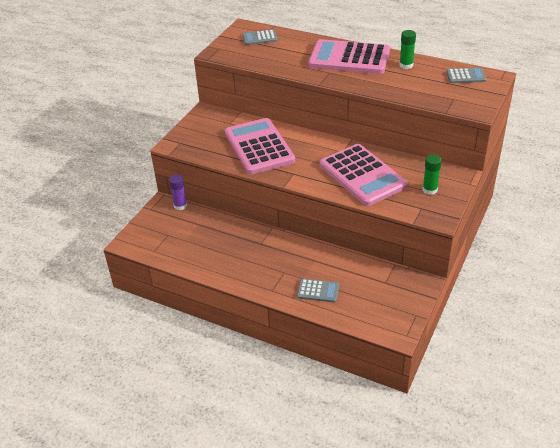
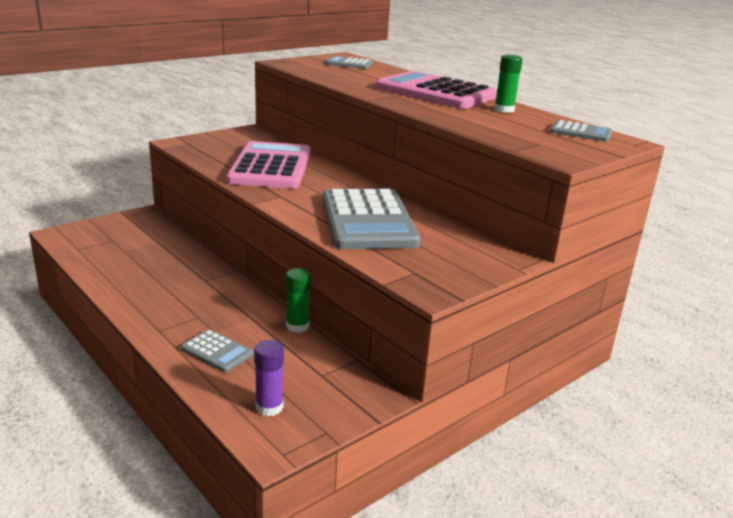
camera: 20 degrees right, 15 degrees down
purple glue stick [169,175,187,210] -> purple glue stick moved to [254,340,284,416]
pink calculator [320,144,408,206] -> grey calculator [323,189,421,249]
green glue stick [422,155,442,195] -> green glue stick moved to [286,268,311,333]

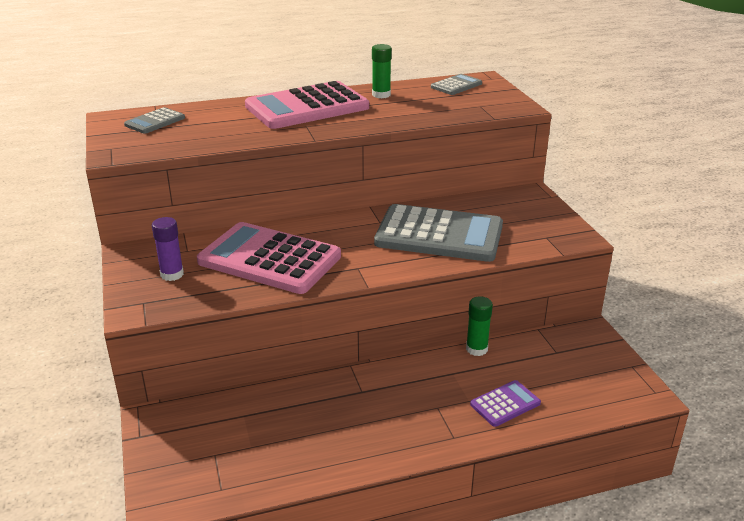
camera: 65 degrees left, 5 degrees up
grey calculator [181,329,253,373] -> purple calculator [470,380,541,427]
purple glue stick [254,340,284,416] -> purple glue stick moved to [152,217,184,281]

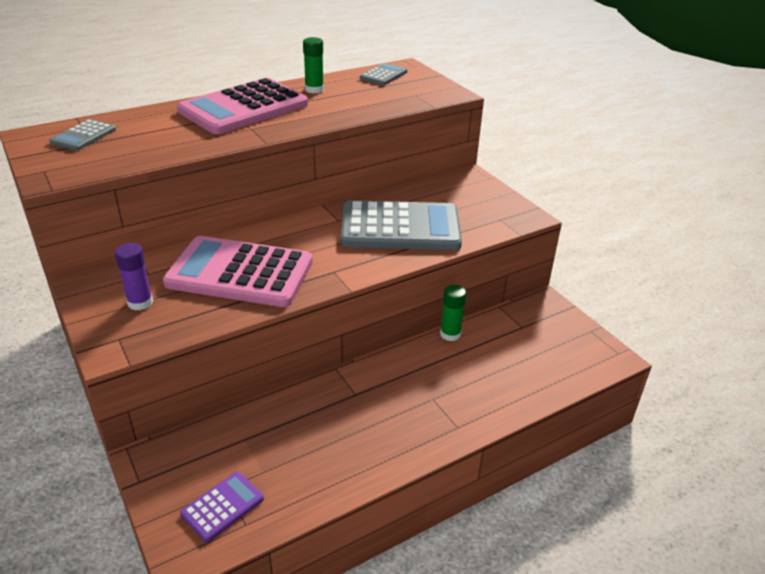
camera: 15 degrees left, 5 degrees up
purple calculator [470,380,541,427] -> purple calculator moved to [181,472,264,542]

